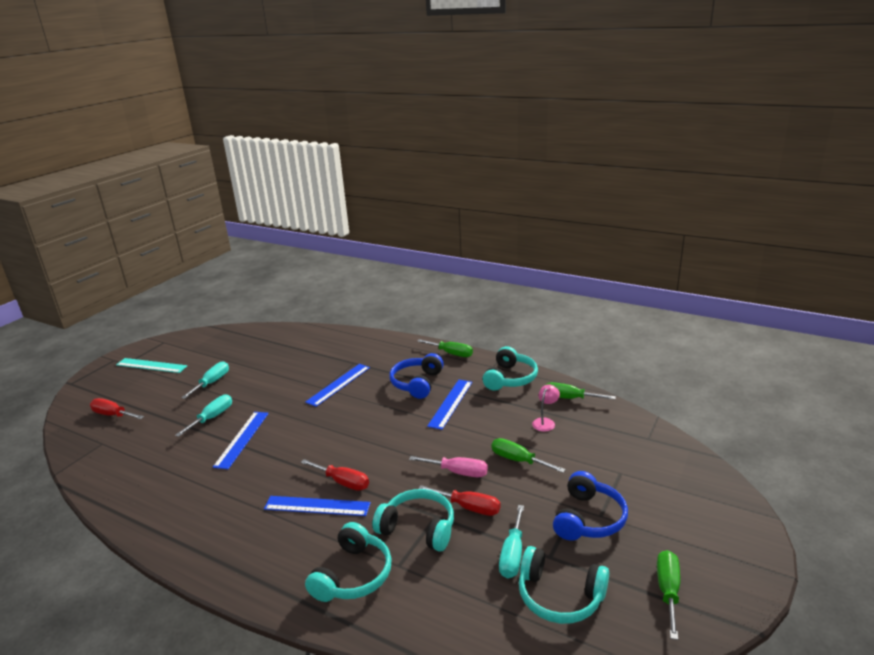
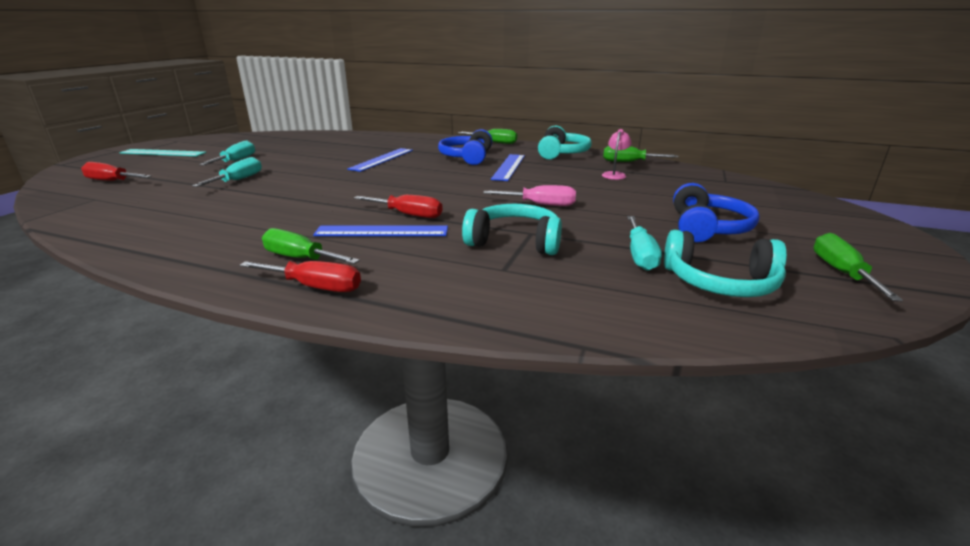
camera: 10 degrees left, 0 degrees up
blue ruler [213,412,269,469] -> none
turquoise headphones [305,522,392,602] -> none
red screwdriver [418,485,500,516] -> red screwdriver moved to [240,261,361,292]
green screwdriver [492,438,566,473] -> green screwdriver moved to [262,228,360,264]

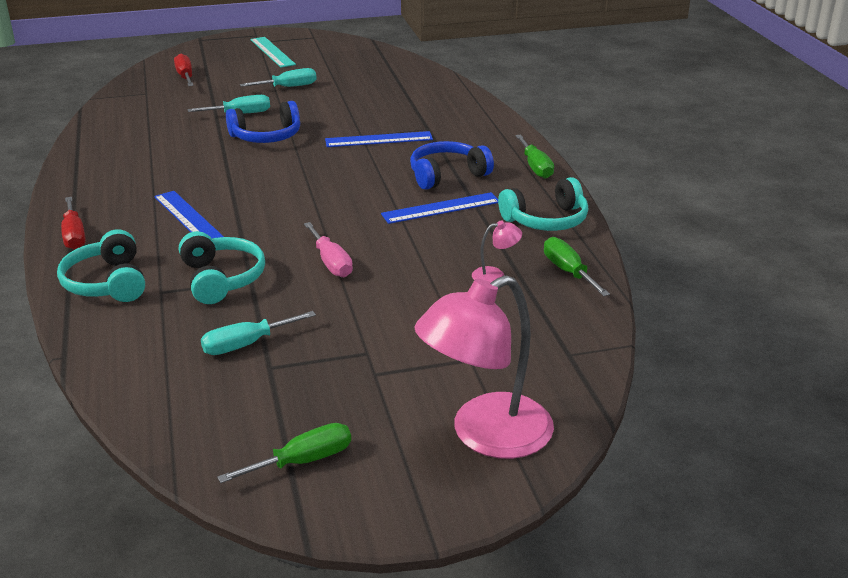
camera: 55 degrees right, 5 degrees up
green screwdriver [262,228,360,264] -> none
red screwdriver [354,195,443,218] -> none
turquoise headphones [664,230,787,297] -> turquoise headphones moved to [57,229,145,302]
blue headphones [673,183,760,242] -> blue headphones moved to [226,101,300,143]
none -> pink lamp [414,275,554,459]

